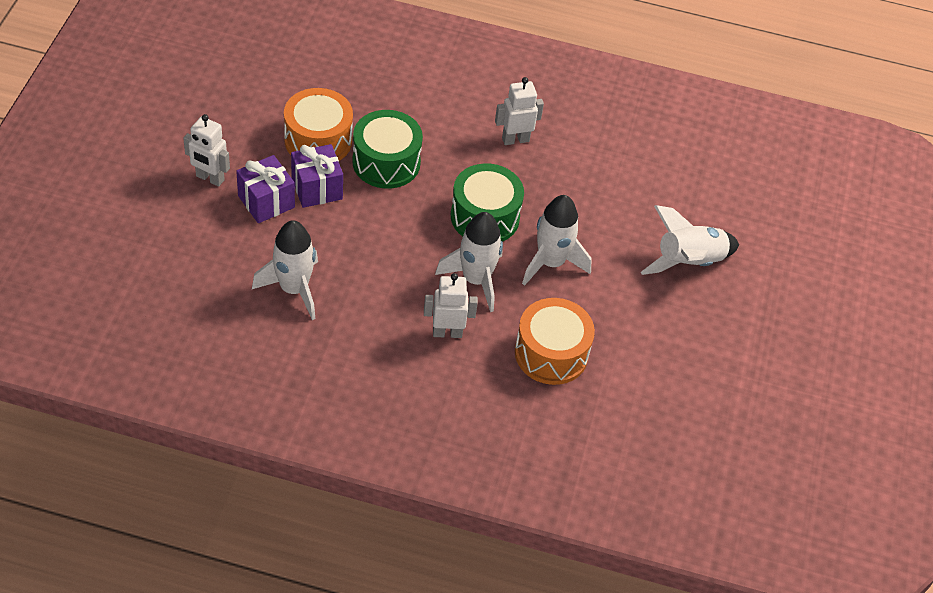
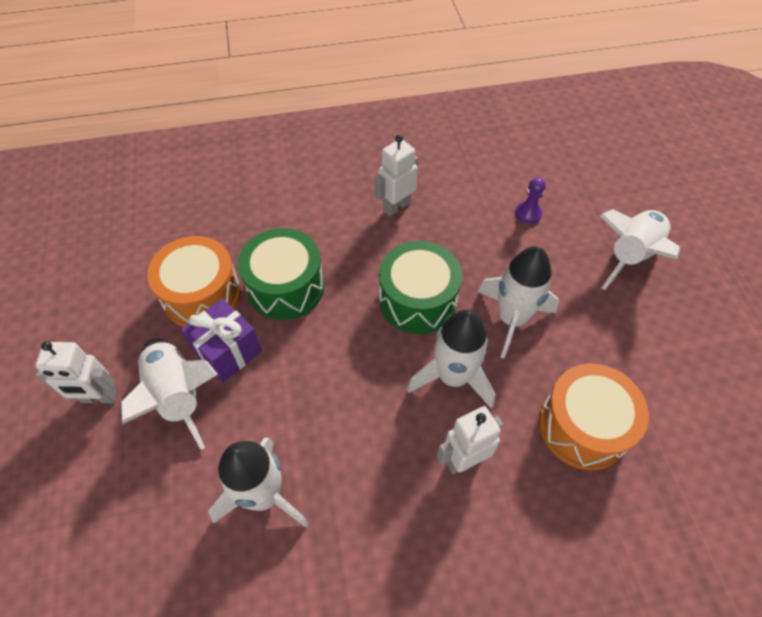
camera: 20 degrees left, 5 degrees up
purple gift [236,155,295,223] -> white rocket [121,339,218,450]
none -> purple pawn [515,177,546,224]

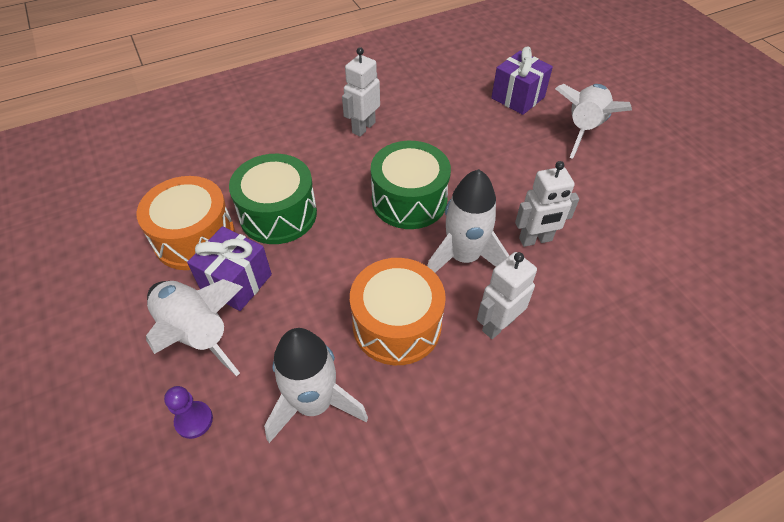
camera: 15 degrees left, 5 degrees down
white robot [35,341,117,403] -> white robot moved to [515,161,579,247]
white rocket [478,246,559,358] -> none
purple pawn [515,177,546,224] -> purple pawn moved to [164,386,213,439]
orange drum [539,364,649,470] -> orange drum moved to [350,258,446,365]
none -> purple gift [491,47,553,115]

